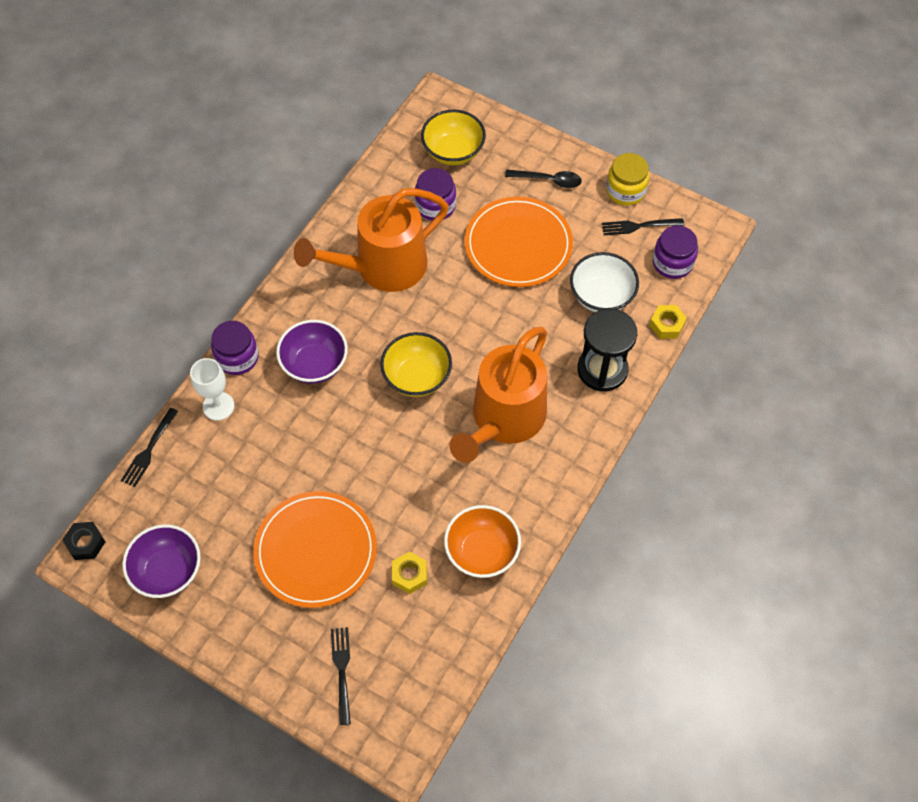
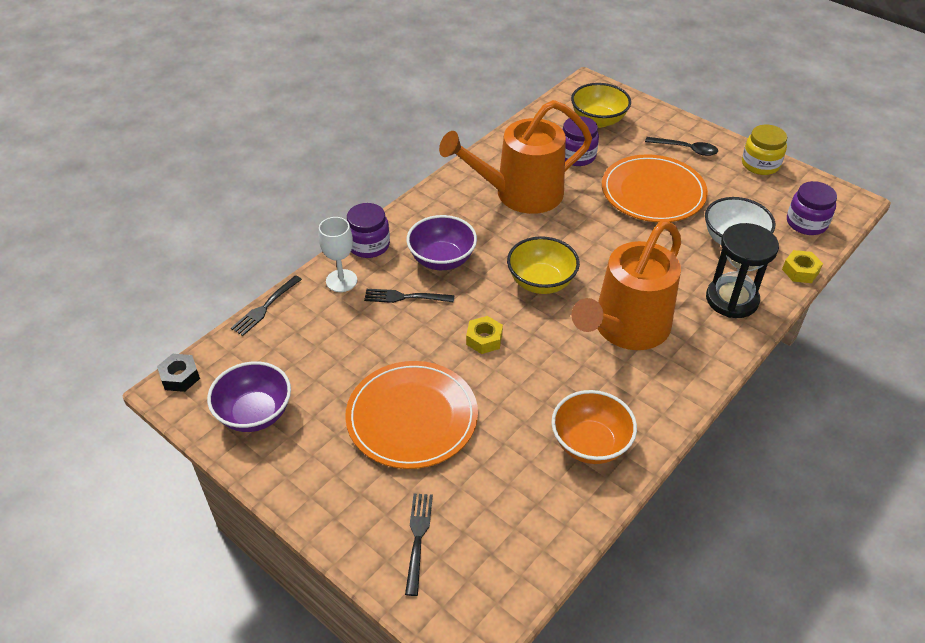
camera: 10 degrees right, 15 degrees down
yellow nut [392,551,427,594] -> yellow nut moved to [466,316,503,354]
black fork [602,218,684,235] -> black fork moved to [364,289,454,303]

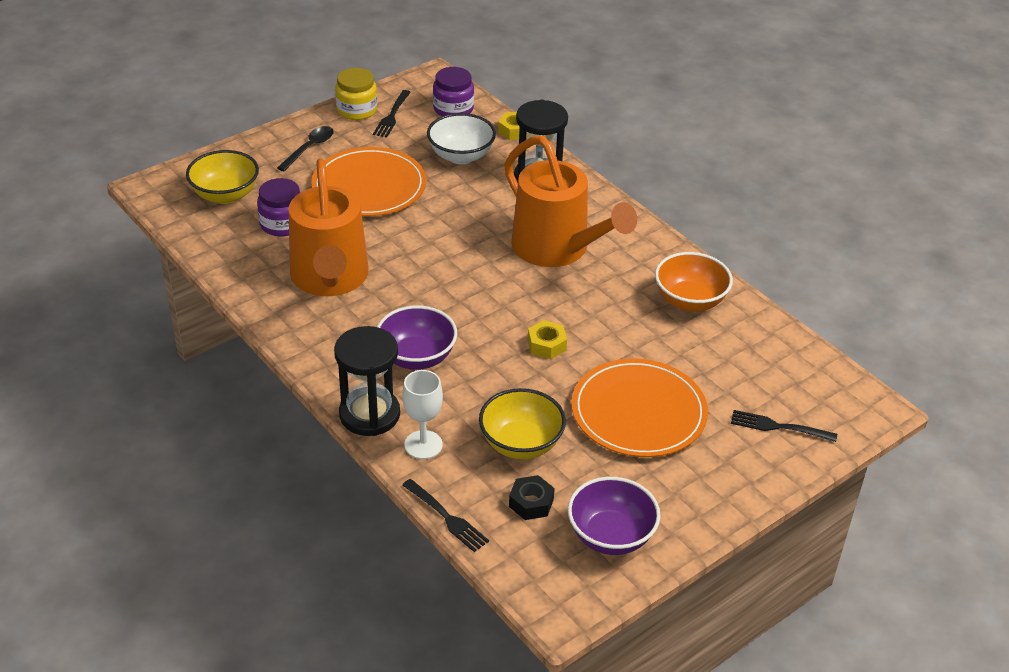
camera: 80 degrees left, 5 degrees down
black nut [157,354,200,392] -> black nut moved to [509,475,555,520]
purple jar [347,203,390,258] -> black hourglass [334,326,400,436]
black fork [364,289,454,303] -> black fork moved to [373,90,411,137]
yellow bowl [507,236,580,294] -> yellow bowl moved to [479,388,566,459]

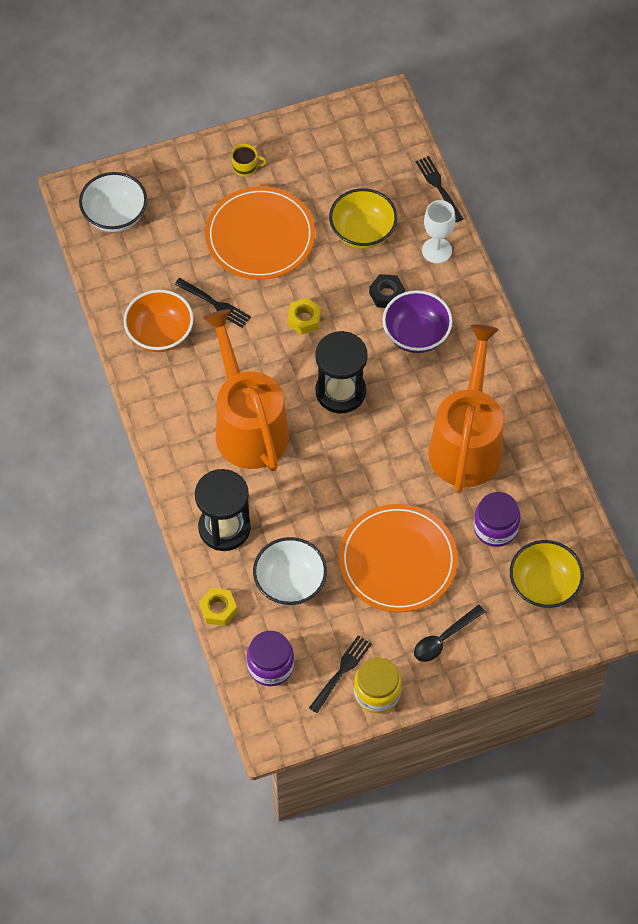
camera: 160 degrees left, 20 degrees up
black hourglass [334,326,400,436] -> black hourglass moved to [315,331,368,413]
black nut [509,475,555,520] -> black nut moved to [369,274,405,308]
purple bowl [568,477,661,555] -> none
black fork [731,410,837,442] -> black fork moved to [175,278,251,328]
none -> white bowl [79,172,147,232]
none -> yellow mug [231,144,267,177]

